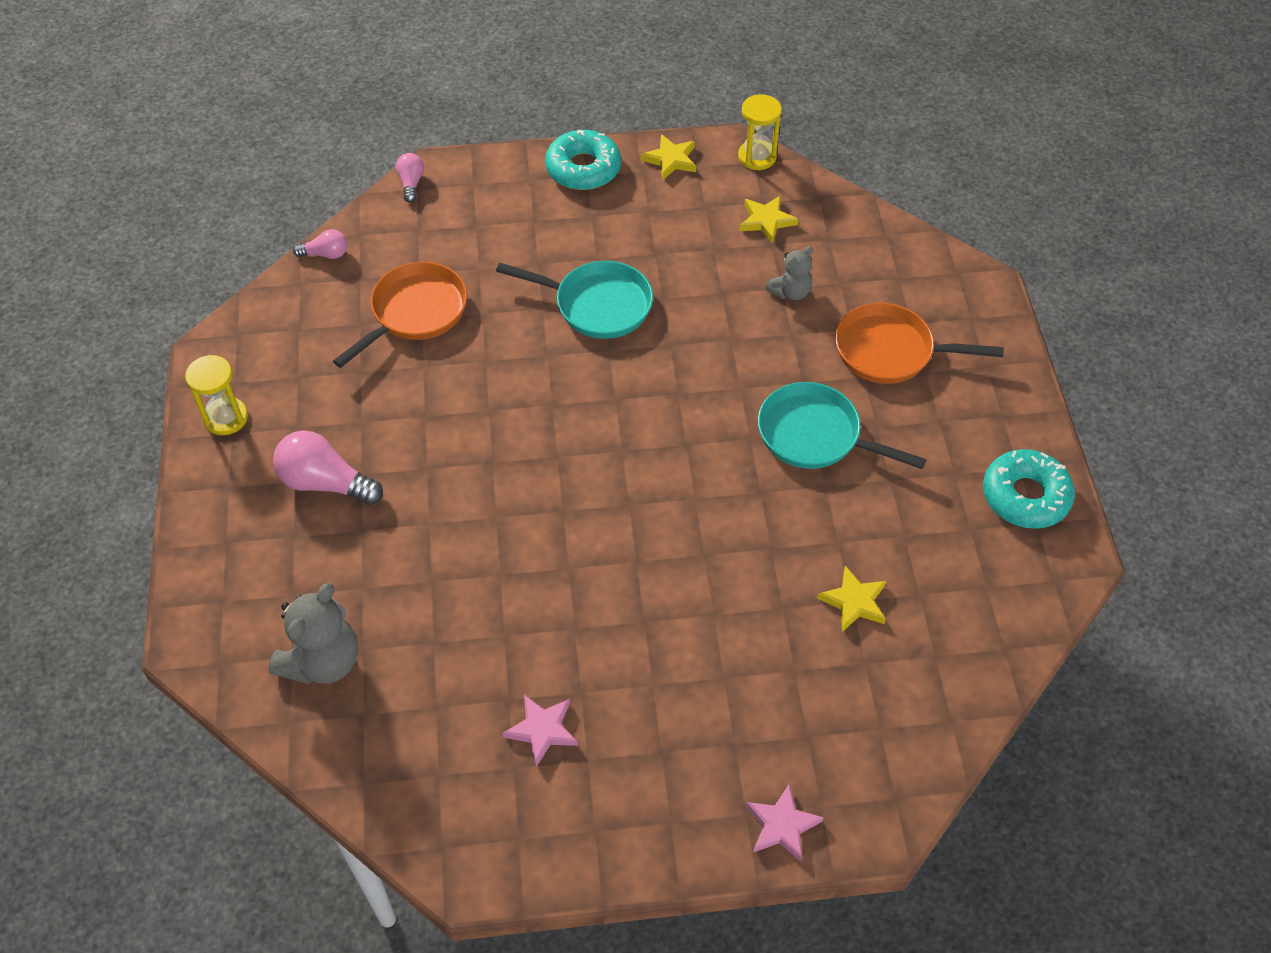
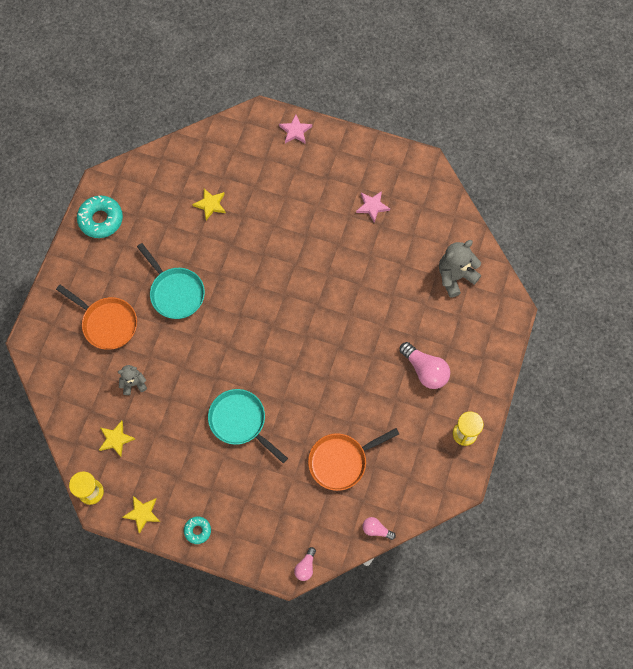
camera: 155 degrees left, 15 degrees up
turquoise donut [545,130,621,190] -> turquoise donut [184,517,211,544], size x0.54

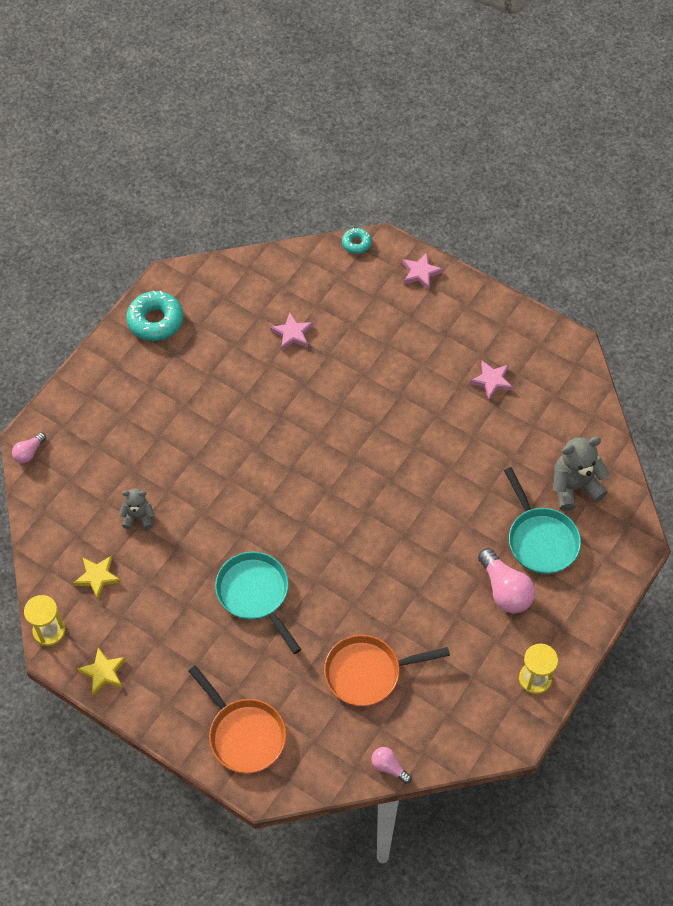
camera: 15 degrees right, 10 degrees down
orange pan [56,285,137,350] -> orange pan moved to [189,665,286,773]
turquoise pan [137,243,205,319] -> turquoise pan moved to [504,467,581,574]
turquoise donut [184,517,211,544] -> turquoise donut moved to [342,228,372,254]
yellow star [192,188,226,220] -> pink star [270,312,313,350]
pink light bulb [294,547,316,581] -> pink light bulb moved to [12,433,46,463]

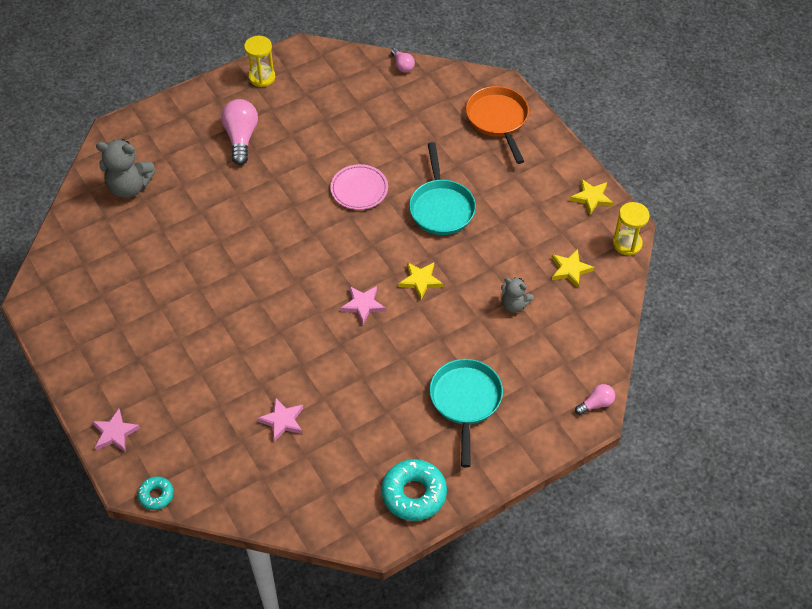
camera: 155 degrees left, 5 degrees down
orange pan [324,635,450,706] -> none
pink star [469,361,513,400] -> pink star moved to [340,286,386,324]
turquoise pan [504,467,581,574] -> turquoise pan moved to [429,359,503,467]
none -> pink plate [330,164,388,210]
none -> yellow star [398,262,443,300]

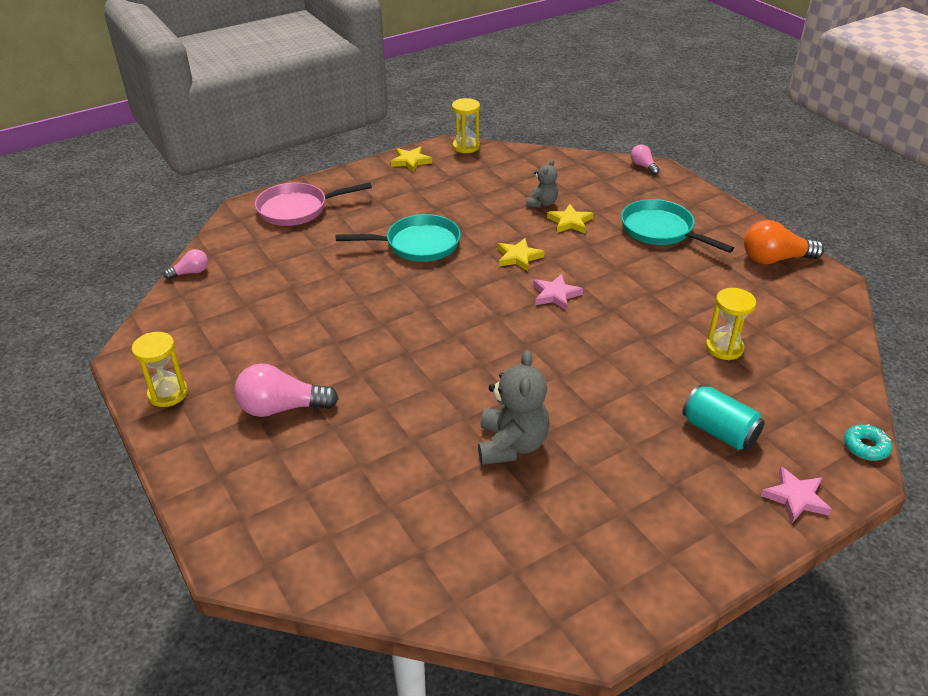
camera: 90 degrees left, 15 degrees down
grey teddy bear [96,139,156,198] -> grey teddy bear moved to [478,350,550,465]
pink star [257,397,303,442] -> yellow hourglass [706,288,756,360]
pink plate [330,164,388,210] -> none
turquoise donut [381,459,447,521] -> orange light bulb [744,220,824,264]
turquoise pan [429,359,503,467] -> turquoise pan turned 45 degrees clockwise [621,199,734,253]
orange pan [466,86,529,164] -> pink pan [255,182,372,226]
yellow star [552,249,594,288] -> yellow star moved to [547,204,593,234]
none -> turquoise can [682,385,765,450]

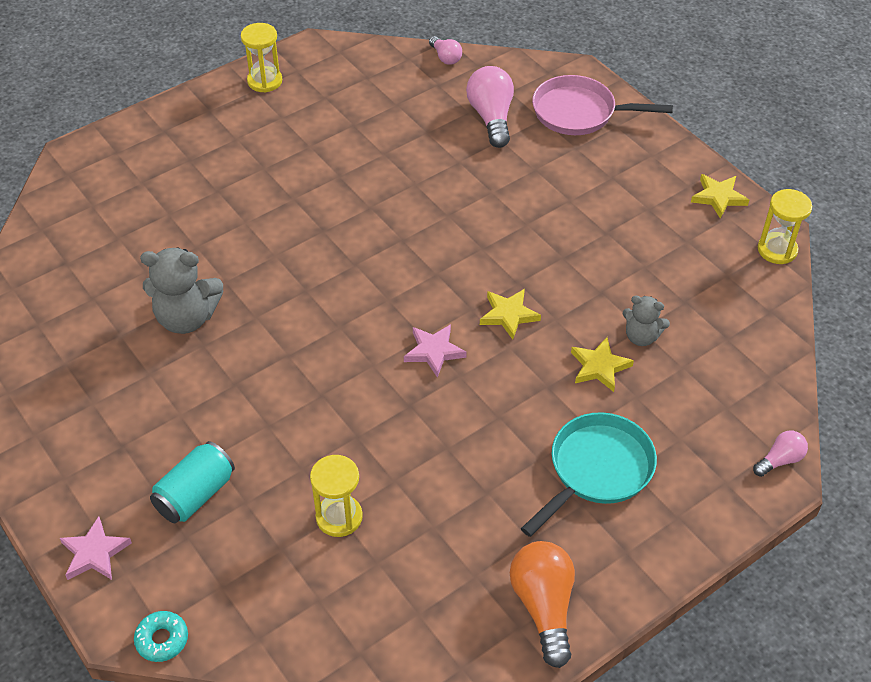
camera: 85 degrees right, 10 degrees up
pink light bulb [234,363,339,417] -> pink light bulb moved to [466,66,514,148]
pink pan [255,182,372,226] -> pink pan turned 60 degrees counterclockwise [532,75,673,135]
turquoise pan [336,214,461,262] -> none

